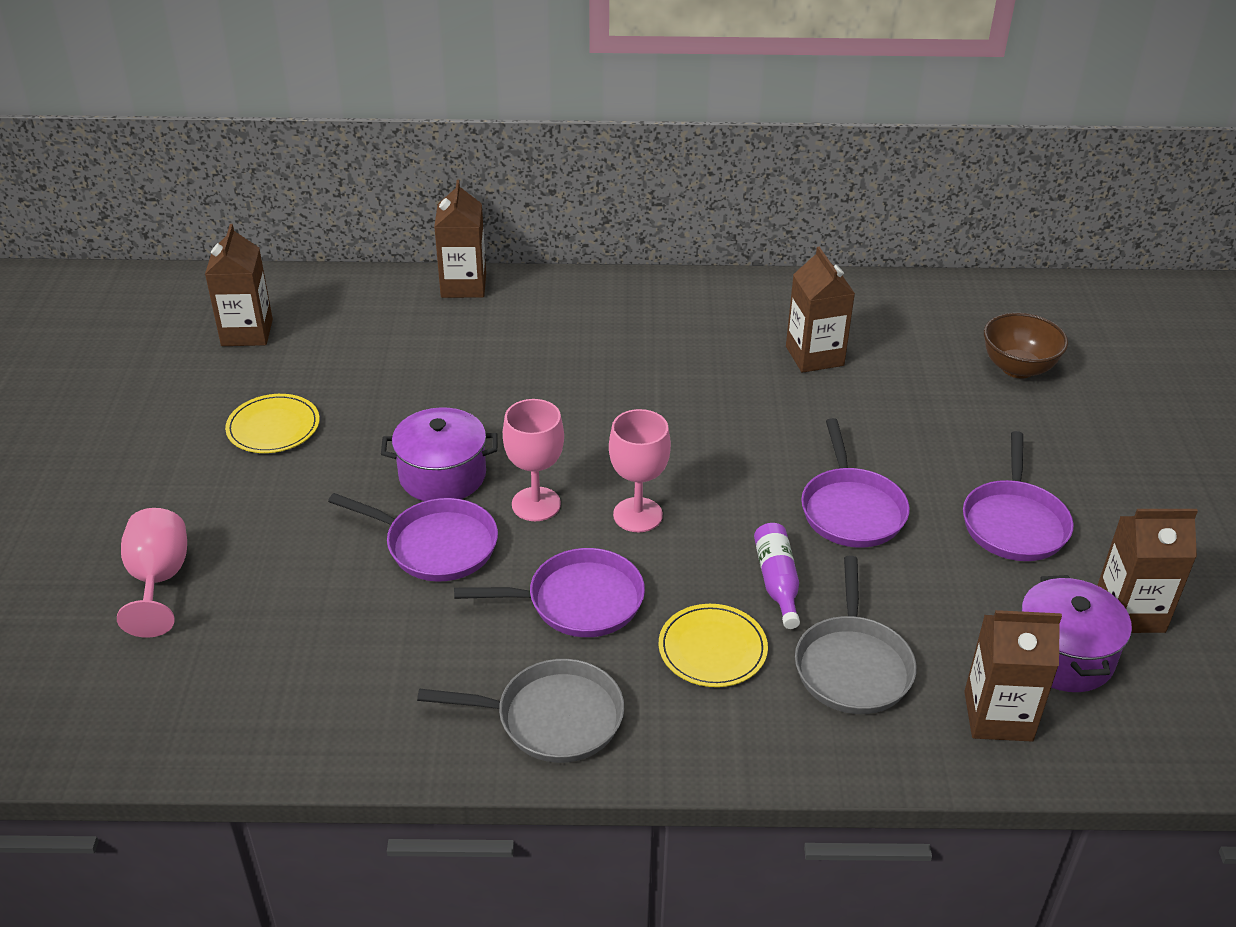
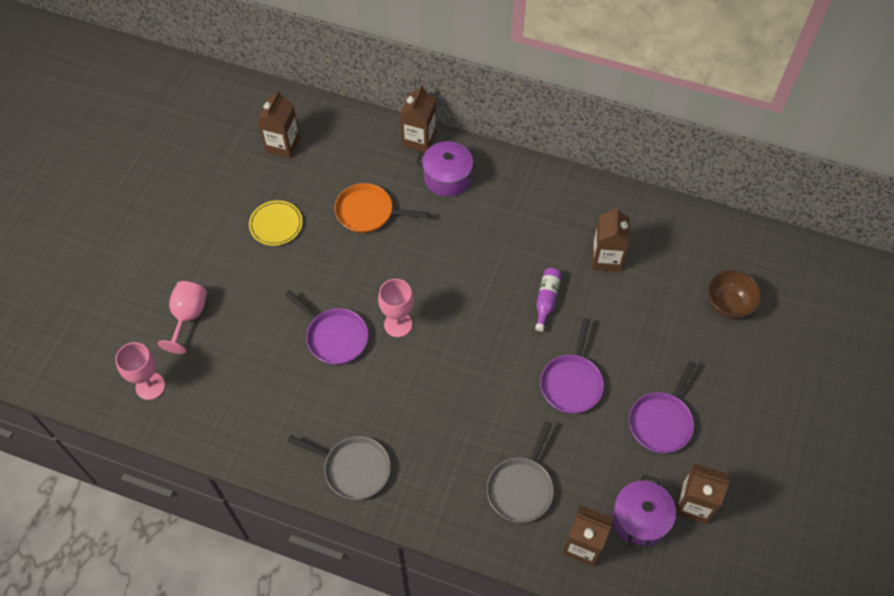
camera: 20 degrees right, 20 degrees up
purple pot [381,407,498,501] -> purple pot moved to [416,141,480,197]
purple pan [454,548,645,637] -> none
pink goblet [609,409,671,532] -> pink goblet moved to [115,342,165,400]
yellow plate [659,604,768,687] -> none
purple bottle [754,523,800,629] -> purple bottle moved to [535,268,562,332]
none -> orange pan [334,183,429,233]

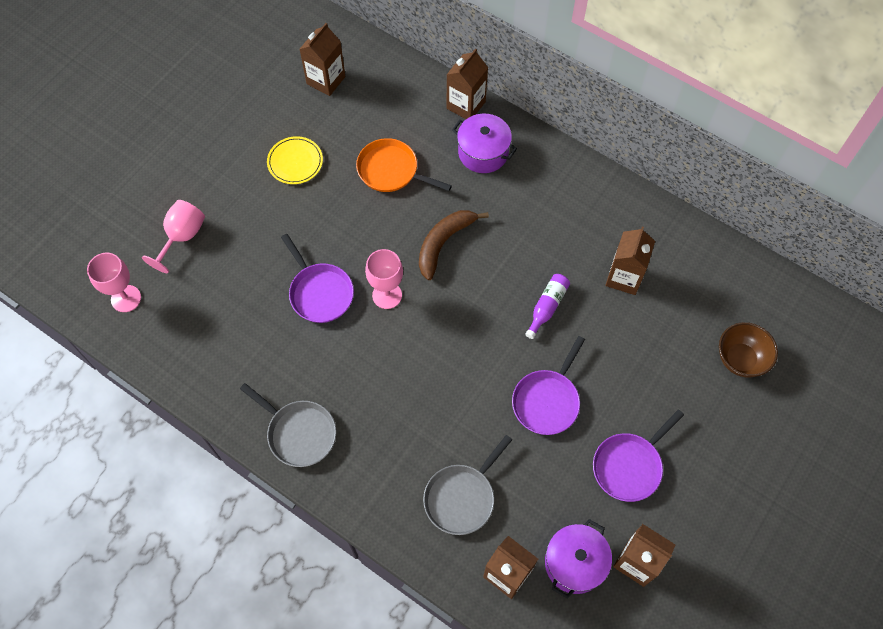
camera: 15 degrees right, 5 degrees up
none -> brown banana [419,210,489,280]

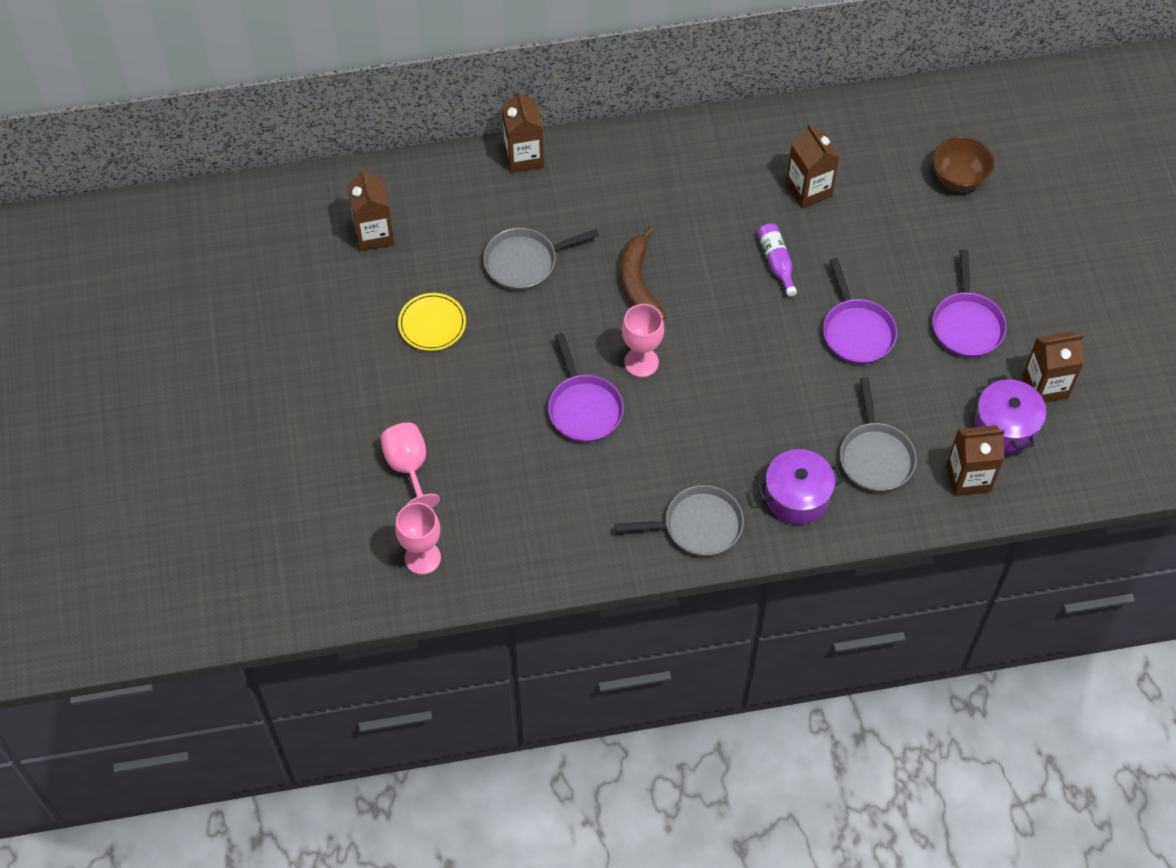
camera: 45 degrees left, 5 degrees down
purple pan [281,234,354,323] -> purple pan turned 60 degrees clockwise [548,333,624,442]
orange pan [356,138,452,192] -> grey pan [483,228,600,290]
purple pot [452,114,517,173] -> purple pot moved to [756,449,843,524]

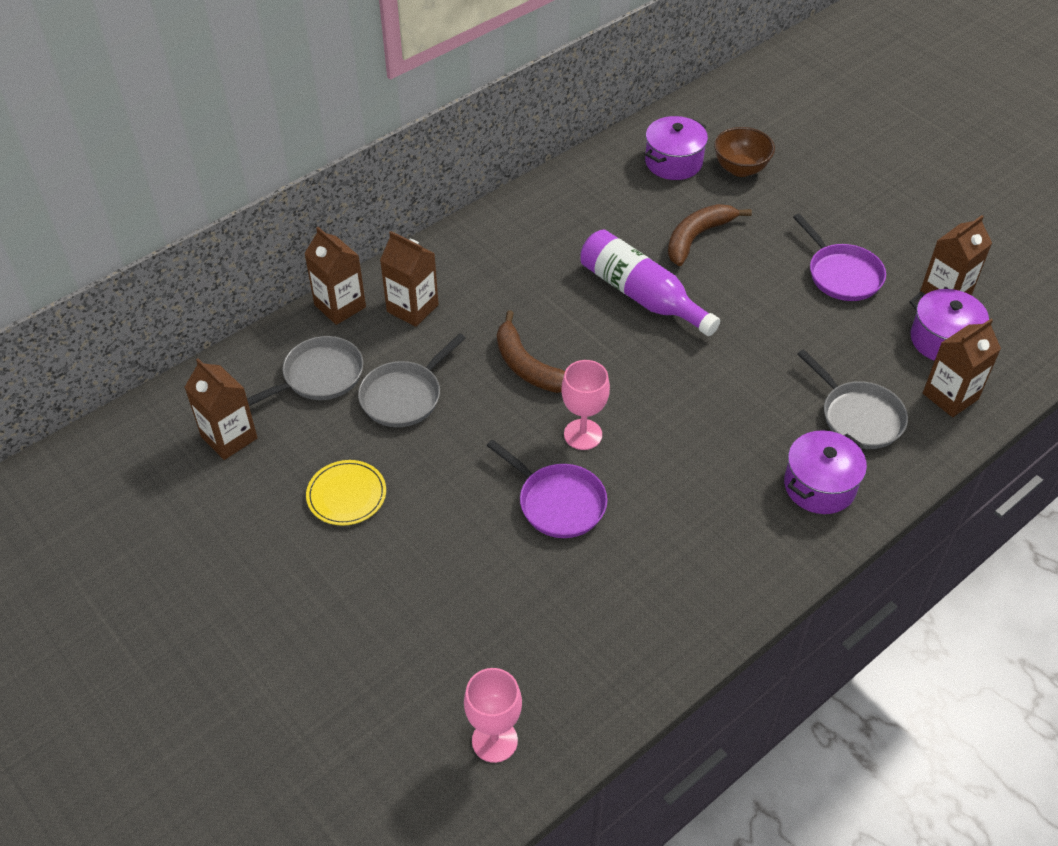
camera: 30 degrees left, 10 degrees down
pink goblet [380,423,440,508] -> none
grey pan [615,485,744,556] -> grey pan moved to [247,336,363,406]
purple bottle [757,223,797,297] -> purple bottle [580,229,720,336], size x1.88
brown carton [786,124,839,208] -> brown carton moved to [380,231,439,327]
purple pan [823,258,897,364] -> none
none -> purple pot [645,116,708,180]
none -> brown banana [668,204,752,266]

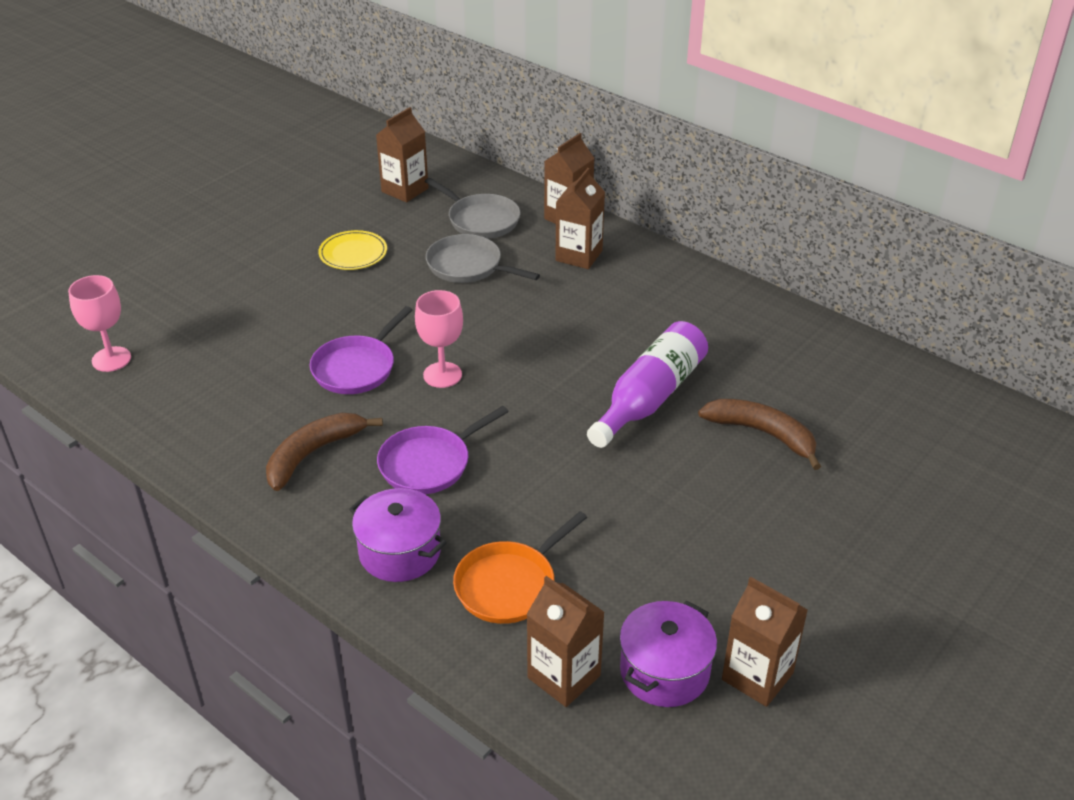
camera: 80 degrees right, 10 degrees down
brown banana [497,310,565,393] -> brown banana moved to [266,413,383,491]
purple pot [645,116,708,180] -> none
brown bowl [714,127,775,177] -> none
purple pan [793,214,886,301] -> purple pan moved to [377,406,509,494]
grey pan [798,349,908,449] -> orange pan [453,511,587,624]

